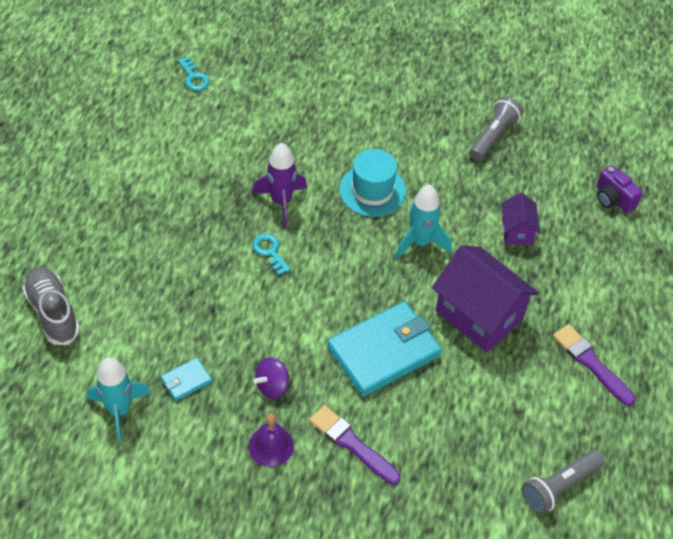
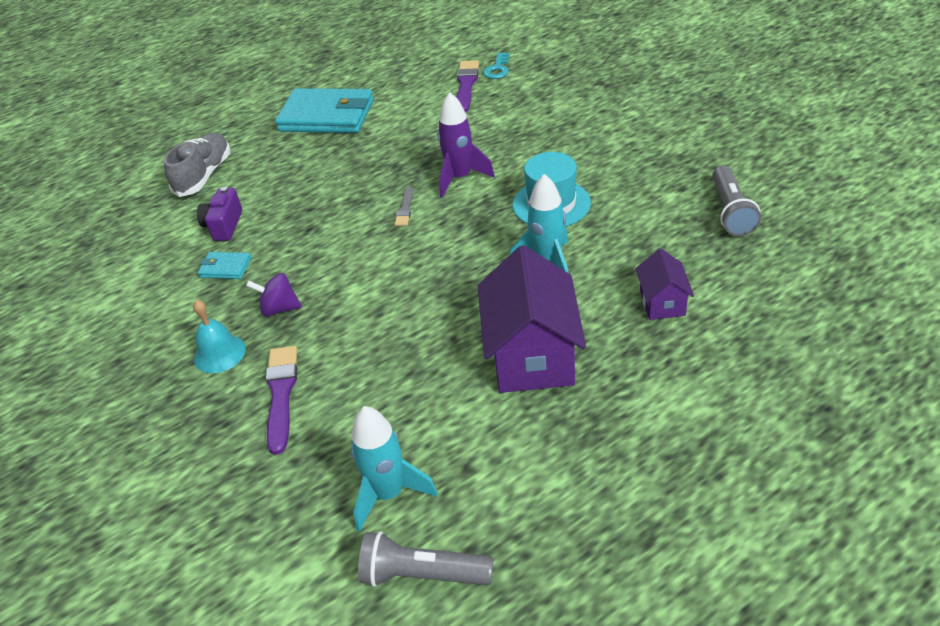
camera: 50 degrees right, 10 degrees down
turquoise rocket [87,357,150,443] -> turquoise rocket moved to [351,406,438,532]
purple bell [248,413,294,467] -> turquoise bell [193,300,246,373]
turquoise key [252,233,291,275] -> grey brush [395,187,413,226]
turquoise wallet [327,301,442,397] -> turquoise wallet moved to [275,88,374,133]
grey flashlight [469,96,523,161] -> grey flashlight turned 105 degrees clockwise [712,166,761,236]
purple house [501,193,540,245] -> purple house turned 45 degrees counterclockwise [636,248,694,320]
purple brush [553,324,635,406] -> purple brush moved to [457,60,479,112]
purple camera [596,165,643,213] -> purple camera moved to [197,187,242,241]

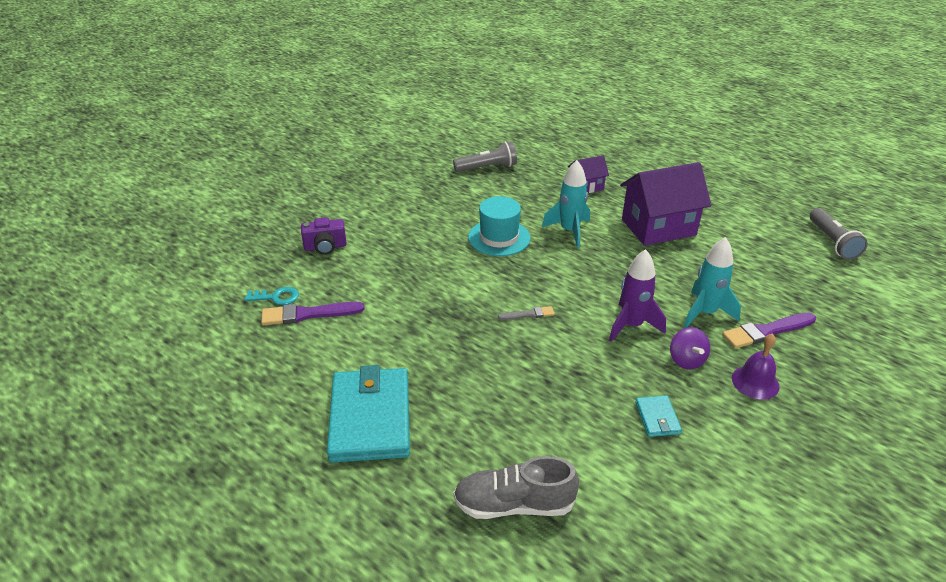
camera: 110 degrees left, 5 degrees down
turquoise bell [193,300,246,373] -> purple bell [732,334,780,399]
purple camera [197,187,242,241] -> purple camera moved to [301,217,347,255]
turquoise rocket [351,406,438,532] -> turquoise rocket moved to [684,237,741,328]
purple rocket [437,92,495,198] -> purple rocket moved to [609,249,666,342]

